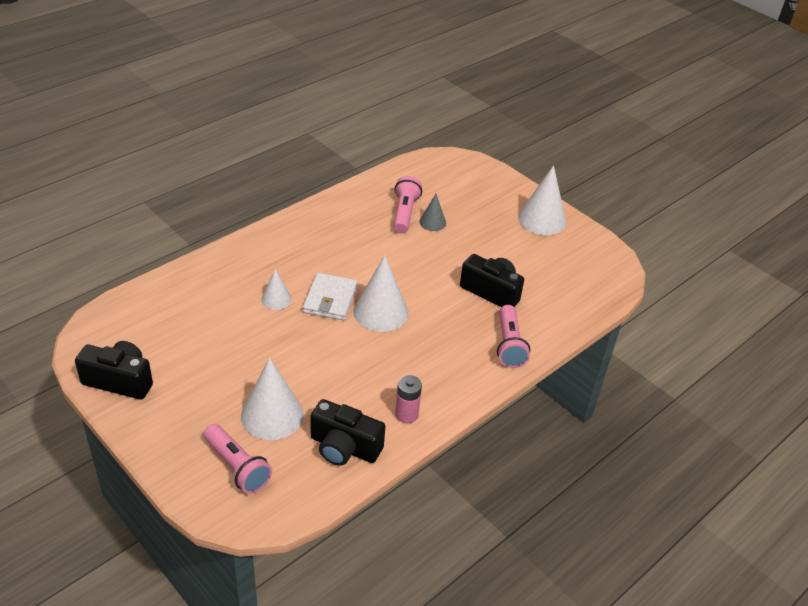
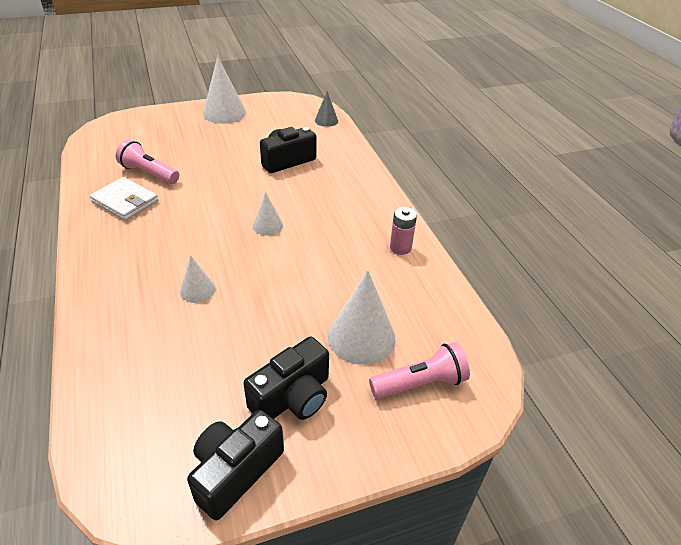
camera: 65 degrees left, 0 degrees up
white wallet [303,273,358,320] -> white wallet moved to [90,177,158,221]
black camera [310,399,385,466] -> black camera moved to [243,337,329,420]
white cone [353,255,408,332] -> white cone [253,192,283,235], size x0.55
grey cone [419,194,446,231] -> grey cone moved to [315,91,338,127]
pink flashlight [497,305,530,368] -> none

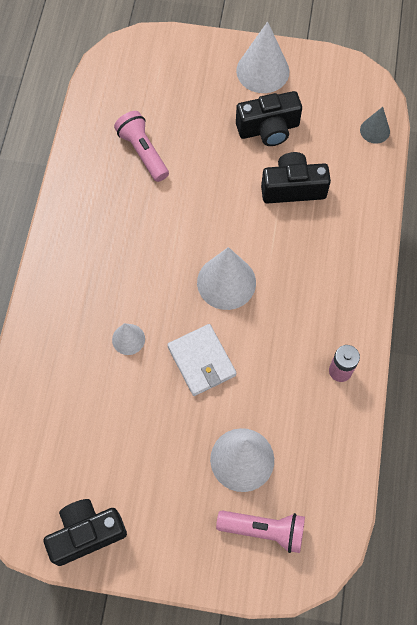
camera: 30 degrees right, 25 degrees up
white wallet [90,177,158,221] -> white wallet moved to [167,324,236,396]
black camera [243,337,329,420] -> black camera moved to [236,91,302,146]
white cone [253,192,283,235] -> white cone [197,247,256,310], size x1.83

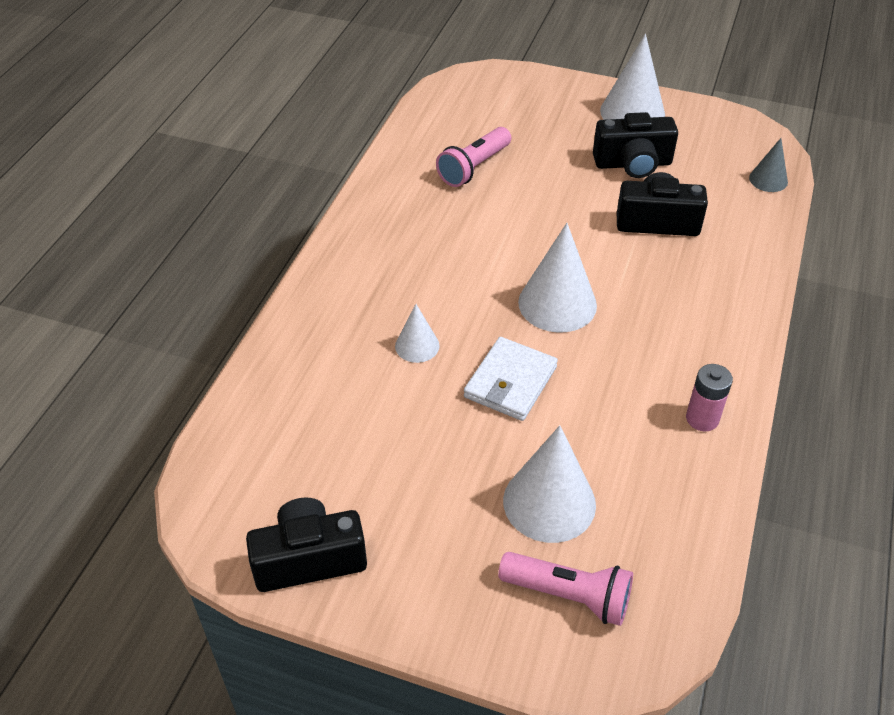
camera: 10 degrees right, 20 degrees down
pink flashlight [114,111,169,182] -> pink flashlight turned 120 degrees counterclockwise [436,127,511,187]
white wallet [167,324,236,396] -> white wallet turned 45 degrees clockwise [464,337,558,421]

